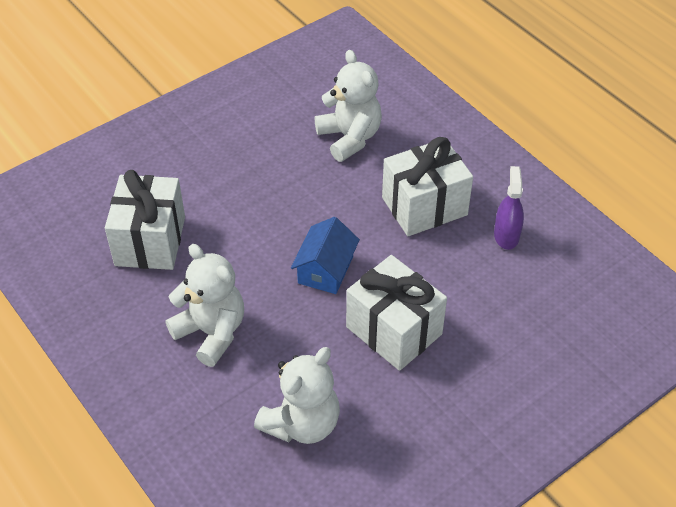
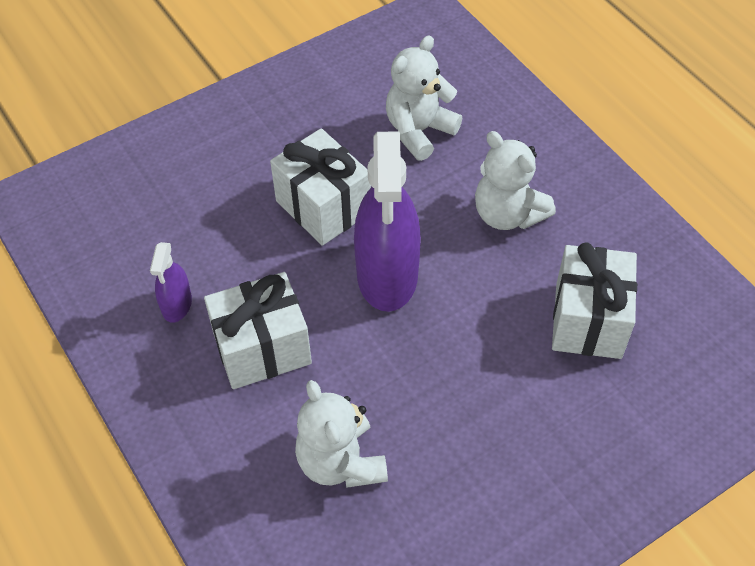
camera: 175 degrees left, 5 degrees up
blue house [291,217,360,294] -> purple spray bottle [354,131,421,312]

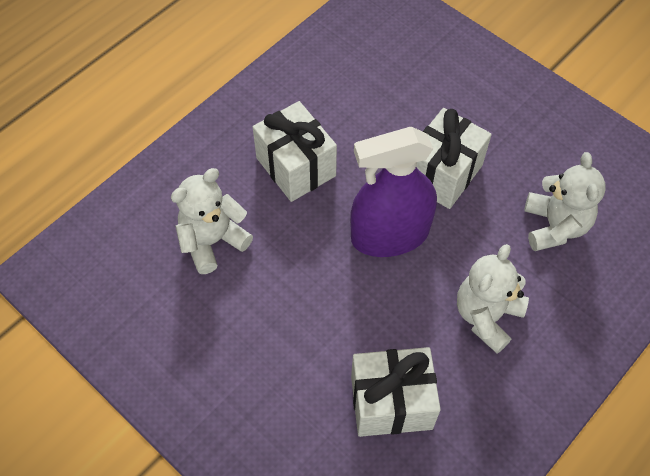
camera: 75 degrees right, 5 degrees up
purple spray bottle [150,242,192,323] -> none
white teddy bear [386,35,462,161] -> white teddy bear turned 60 degrees clockwise [524,152,606,251]

